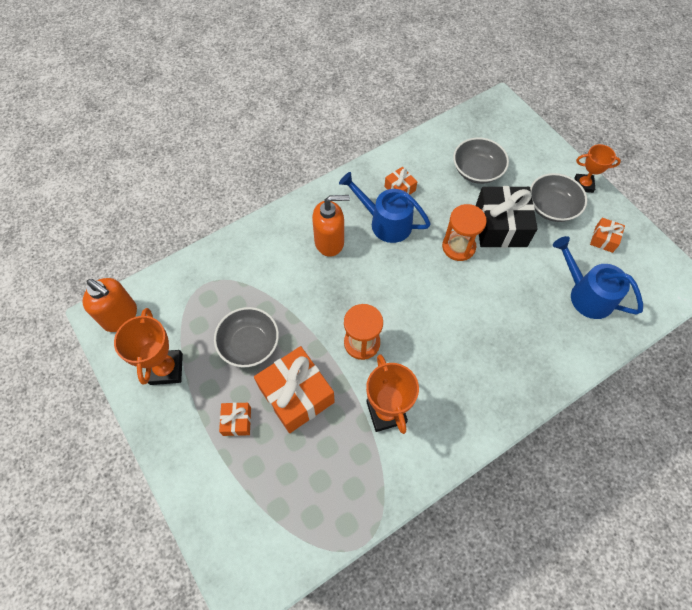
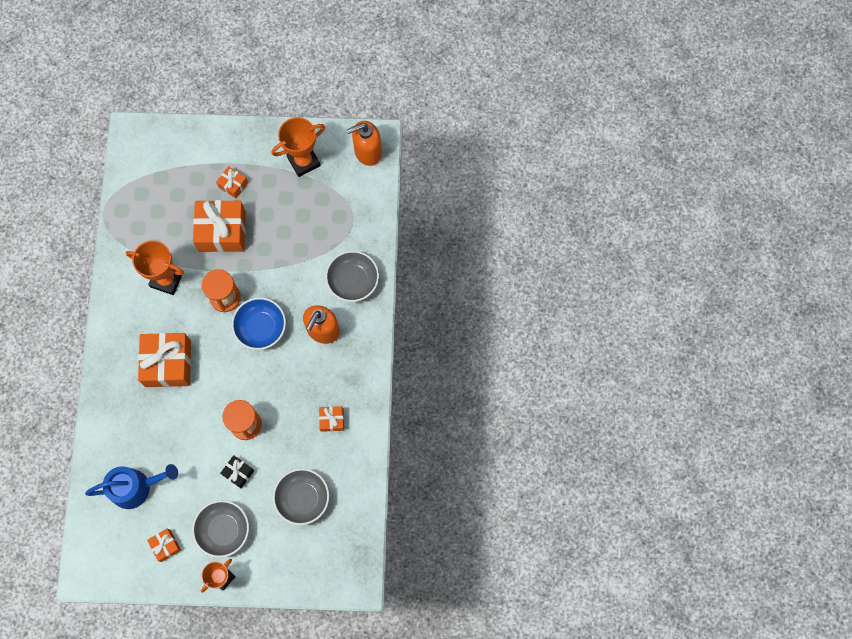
camera: 125 degrees right, 10 degrees up
orange trophy [114,308,183,385] -> orange trophy turned 60 degrees counterclockwise [272,117,325,177]
grey bowl [214,307,279,367] -> grey bowl moved to [325,251,379,302]
blue watering can [339,172,431,243] -> none
black gift [475,186,537,248] -> black gift [220,455,254,488], size x0.49
none -> orange gift [138,333,191,387]
none -> blue bowl [232,297,286,350]

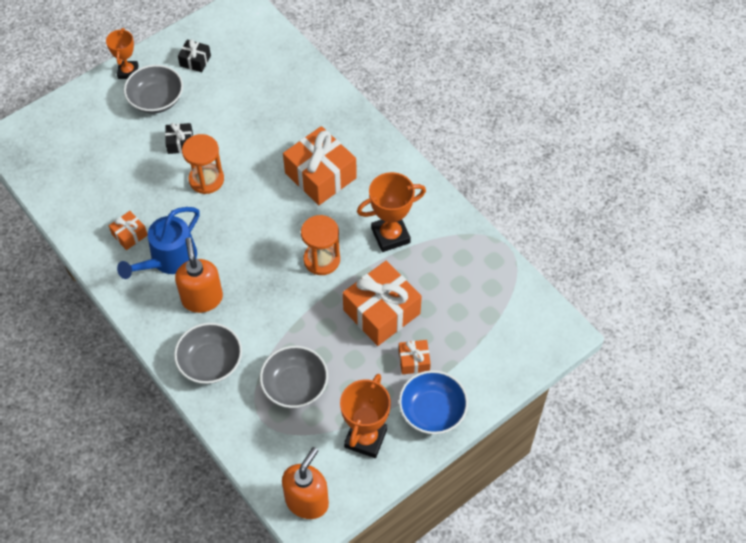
camera: 140 degrees right, 15 degrees down
blue watering can [85,464,178,509] -> blue watering can moved to [117,207,200,279]
orange gift [147,529,181,562] -> black gift [178,39,211,72]
blue bowl [232,297,286,350] -> blue bowl moved to [399,370,468,434]
grey bowl [273,468,329,525] -> grey bowl moved to [260,346,328,408]

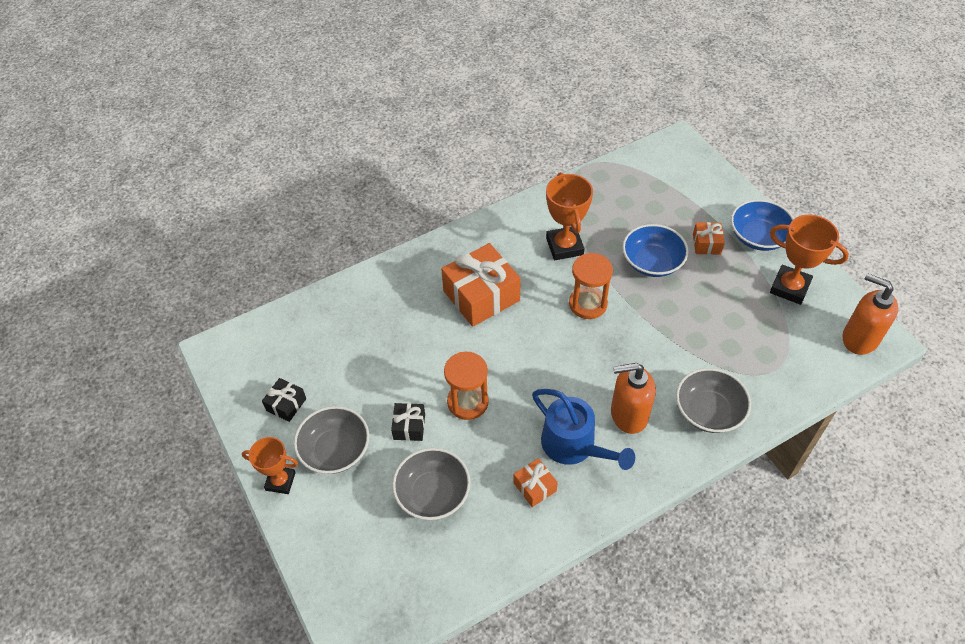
camera: 80 degrees left, 5 degrees down
grey bowl [260,346,328,408] -> grey bowl moved to [392,448,471,520]
orange gift [343,261,422,346] -> blue bowl [622,224,689,277]

